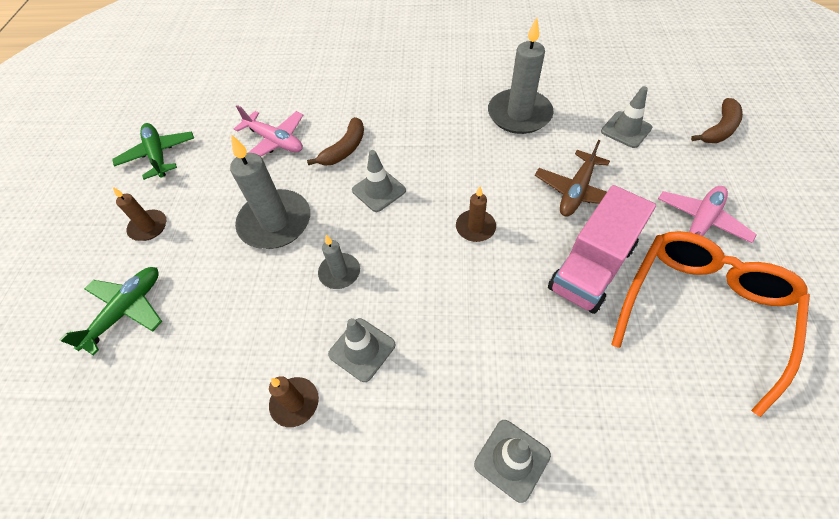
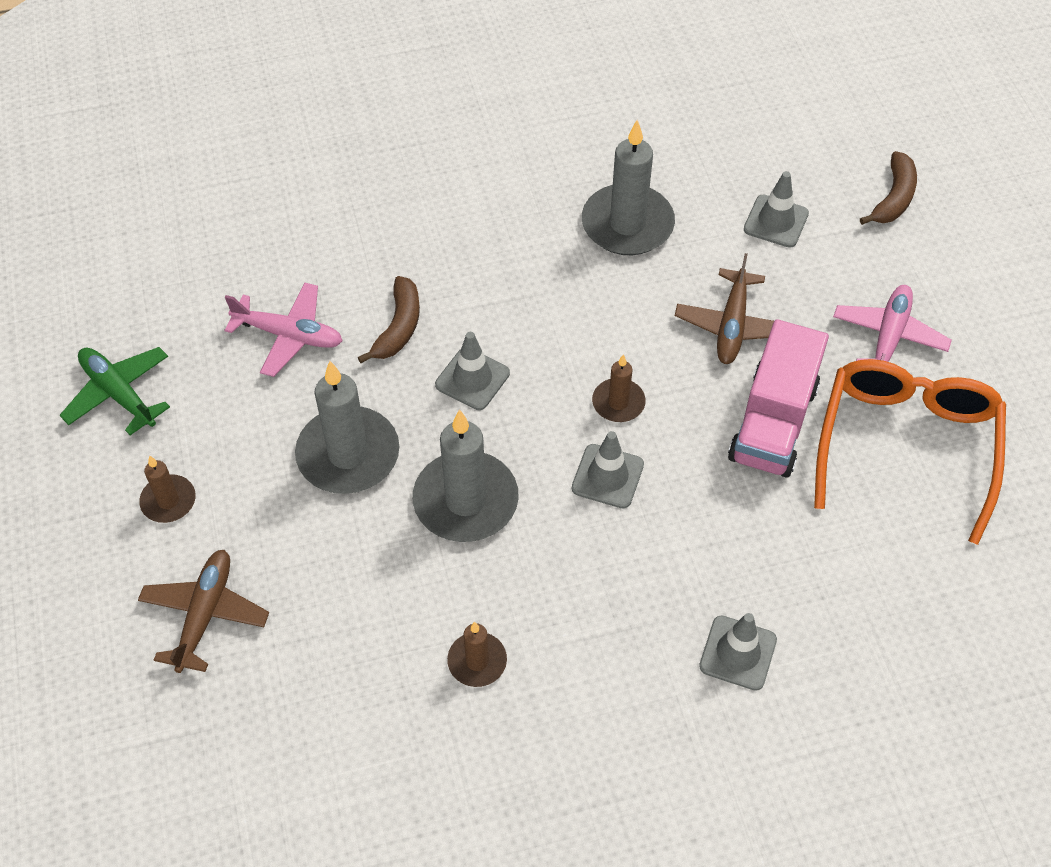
camera: 20 degrees left, 0 degrees up
green plane [59,267,162,356] -> brown plane [138,550,269,673]
grey candle [318,235,360,289] -> grey candle [413,409,519,542], size x1.90
grey traffic cone [328,318,395,382] -> grey traffic cone moved to [572,431,644,509]

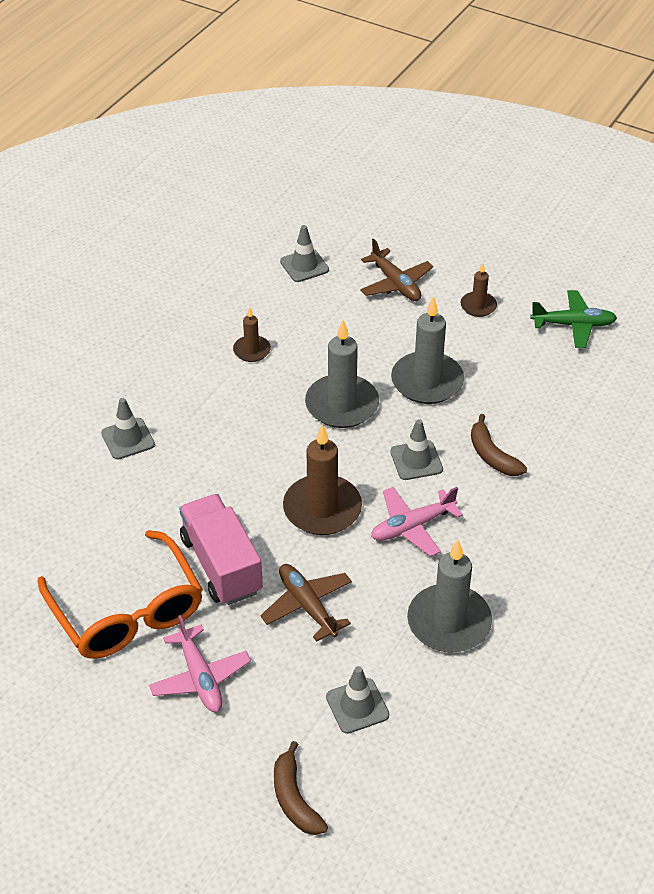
camera: 135 degrees right, 10 degrees down
pink plane [224,282,343,377] -> pink plane moved to [371,487,463,557]
grey traffic cone [572,431,644,509] -> grey traffic cone moved to [280,225,329,282]
brown candle [592,354,646,422] -> brown candle [283,424,362,535], size x1.90

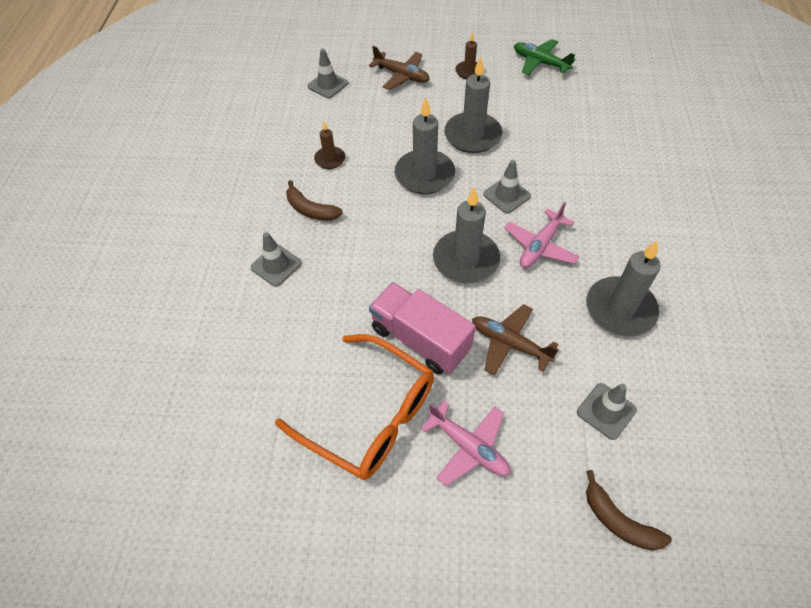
camera: 25 degrees left, 10 degrees up
brown candle [283,424,362,535] -> grey candle [433,187,500,284]
brown banana [471,414,527,476] -> brown banana moved to [286,180,343,221]
green plane [530,290,617,348] -> green plane turned 120 degrees counterclockwise [514,39,575,75]

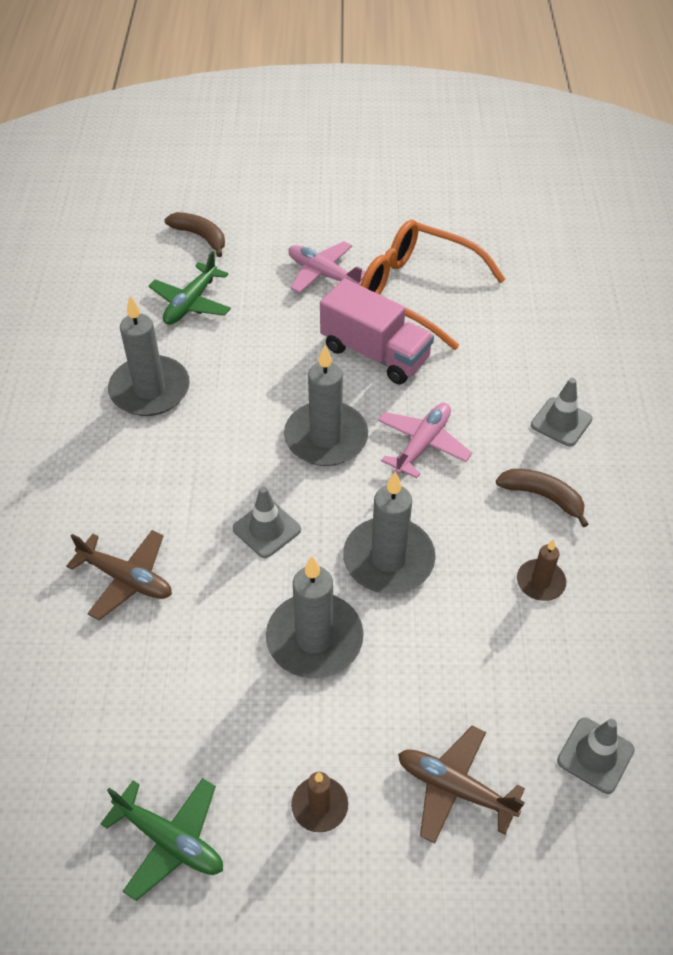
camera: 175 degrees right, 5 degrees down
brown plane [472,304,559,376] -> brown plane moved to [66,530,172,620]
pink plane [504,202,579,268] -> pink plane moved to [378,403,472,478]
grey traffic cone [577,383,637,440] -> green plane [149,251,231,325]

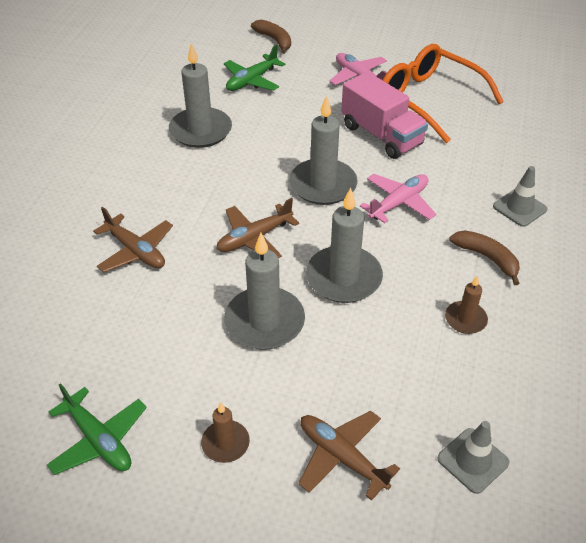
camera: 15 degrees right, 5 degrees down
grey traffic cone [233,486,301,558] -> brown plane [216,198,299,258]

